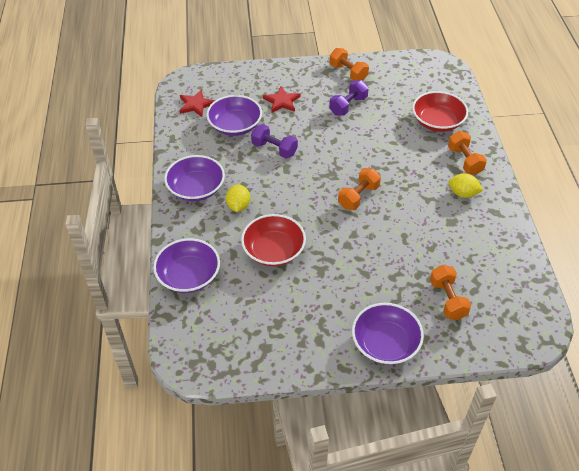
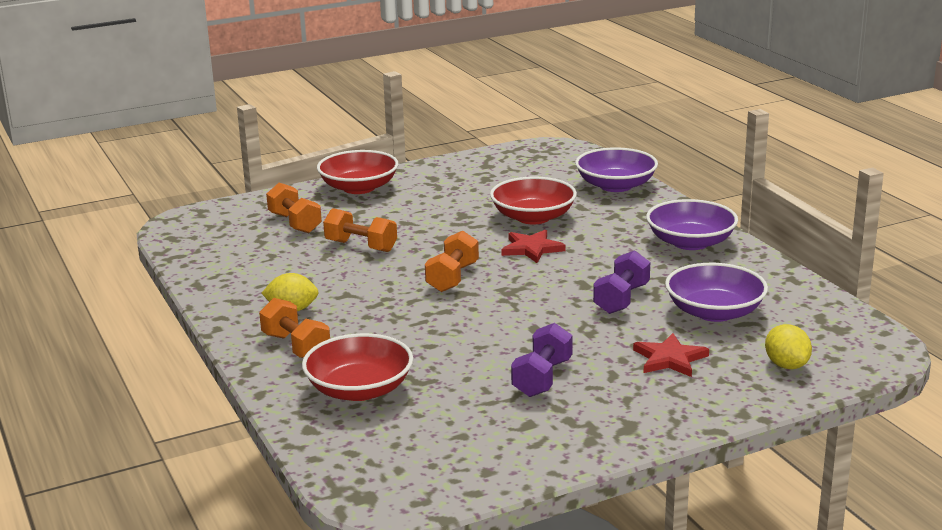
camera: 160 degrees right, 25 degrees down
red star [179,90,215,117] -> red star moved to [501,230,565,263]
yellow lemon [226,184,250,212] -> yellow lemon moved to [765,324,812,369]
purple dumbbell [251,124,298,158] -> purple dumbbell turned 75 degrees counterclockwise [593,250,650,314]
orange dumbbell [330,48,369,80] -> orange dumbbell moved to [323,208,397,252]
purple bowl [352,303,424,365] -> red bowl [317,150,399,194]

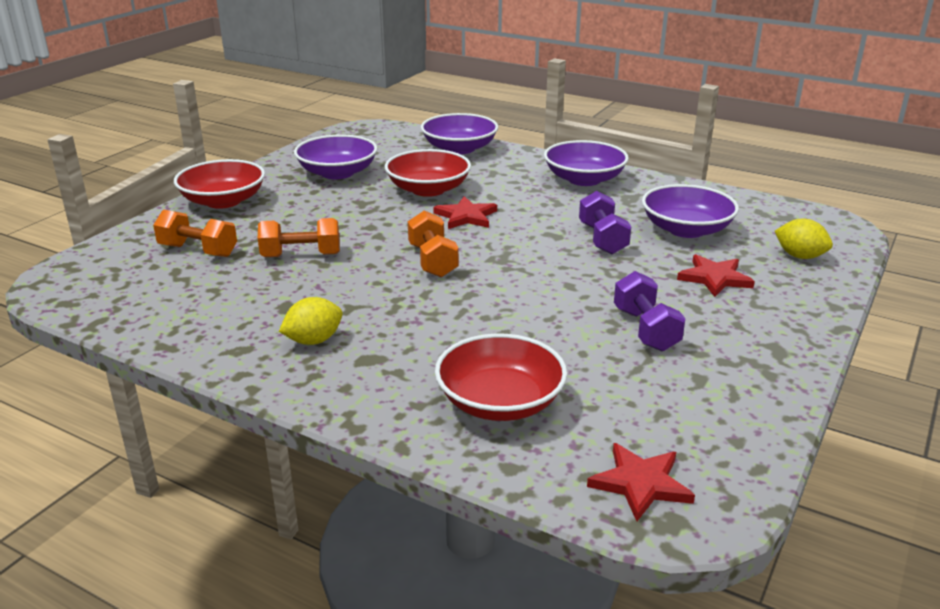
camera: 35 degrees left, 5 degrees up
orange dumbbell [259,298,330,358] -> none
none -> purple bowl [294,135,378,179]
none -> red star [587,443,695,521]

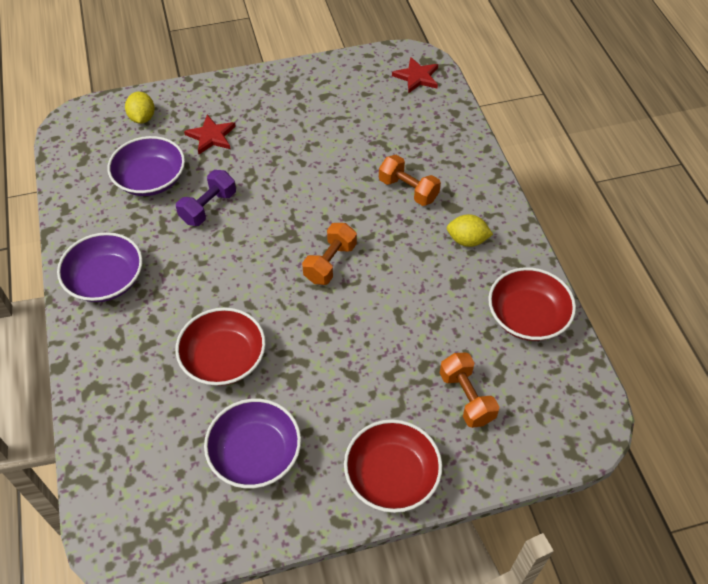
camera: 135 degrees left, 25 degrees up
orange dumbbell [258,218,340,257] -> orange dumbbell moved to [379,155,441,206]
purple bowl [421,113,498,154] -> none
red star [434,196,497,229] -> none
red bowl [435,334,567,421] -> red bowl moved to [488,267,576,341]
purple dumbbell [614,271,686,351] -> none

